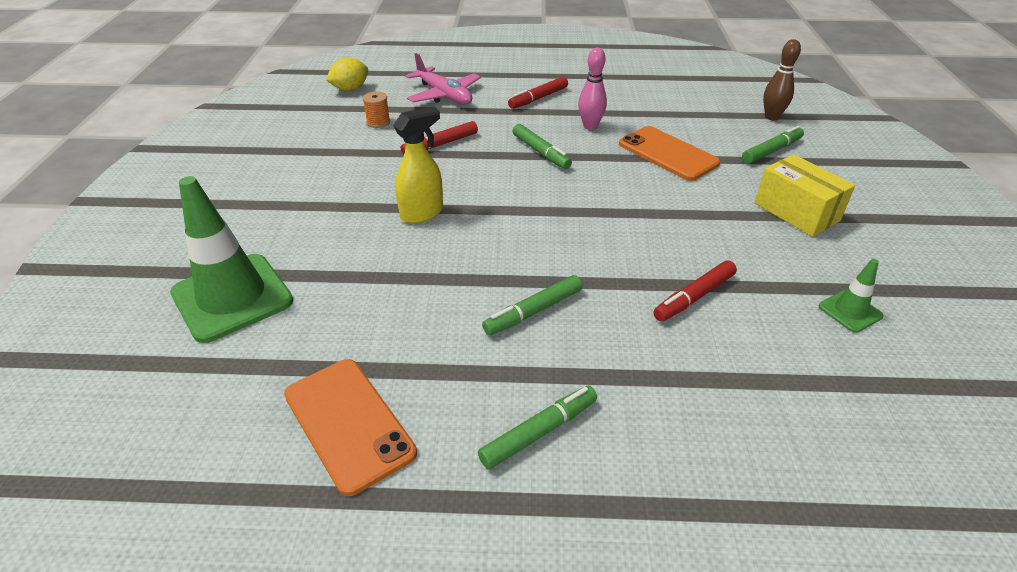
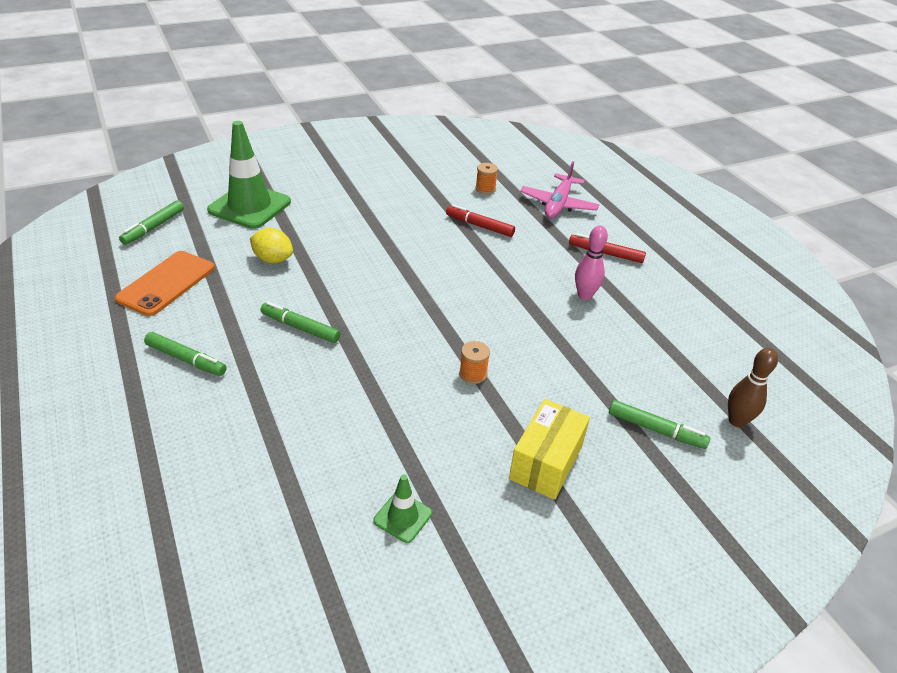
camera: 60 degrees right, 0 degrees up
yellow lemon [326,57,368,91] -> yellow lemon moved to [250,228,293,263]
yellow spray bottle [393,107,443,224] -> none
green marker [513,124,572,169] -> green marker moved to [119,200,184,245]
orange phone [619,126,720,181] -> none
red marker [653,260,737,322] -> none
none -> orange spool [459,341,490,384]

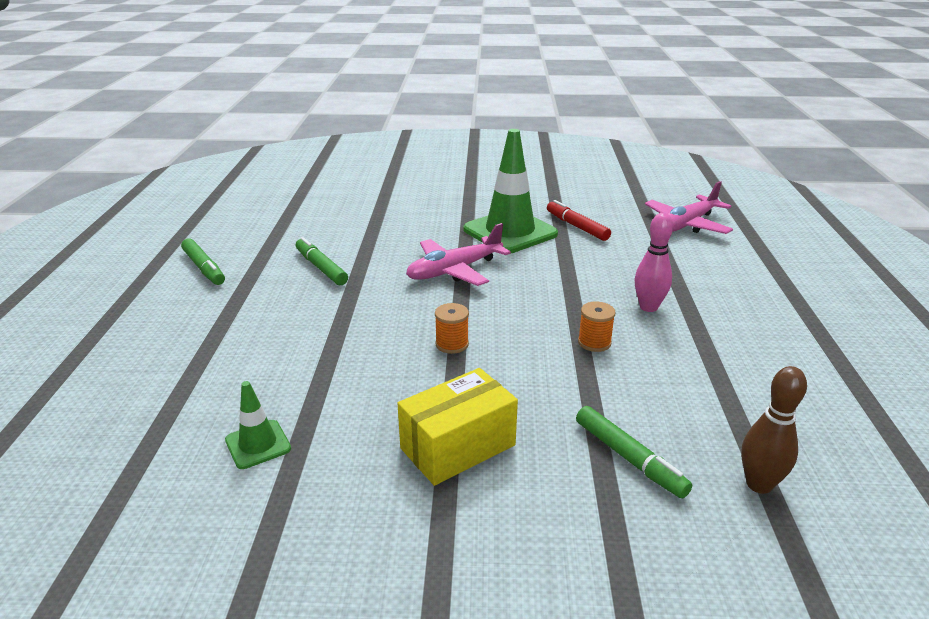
camera: 30 degrees right, 10 degrees down
orange phone [115,251,215,316] -> none
green marker [119,200,184,245] -> none
green traffic cone [207,121,291,229] -> green traffic cone moved to [463,129,558,253]
yellow lemon [250,228,293,263] -> none
orange spool [476,163,498,194] -> orange spool moved to [578,302,616,352]
red marker [569,233,646,263] -> none
none -> pink plane [406,223,511,286]

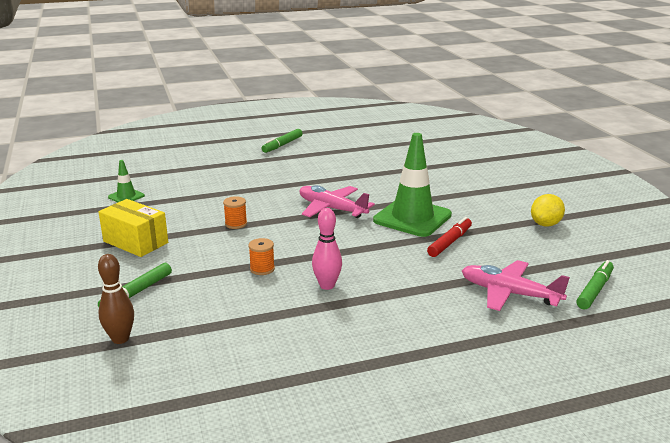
camera: 70 degrees right, 5 degrees down
green marker [296,237,348,285] -> green marker moved to [576,260,614,309]
none -> yellow lemon [531,194,565,227]

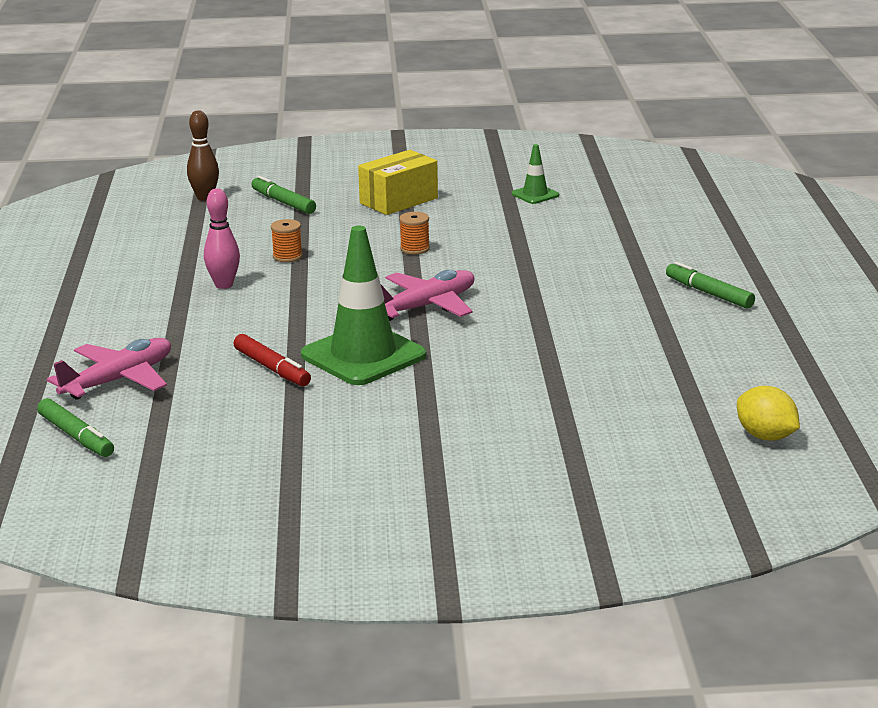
camera: 105 degrees right, 0 degrees up
yellow lemon [531,194,565,227] -> yellow lemon moved to [737,386,800,441]

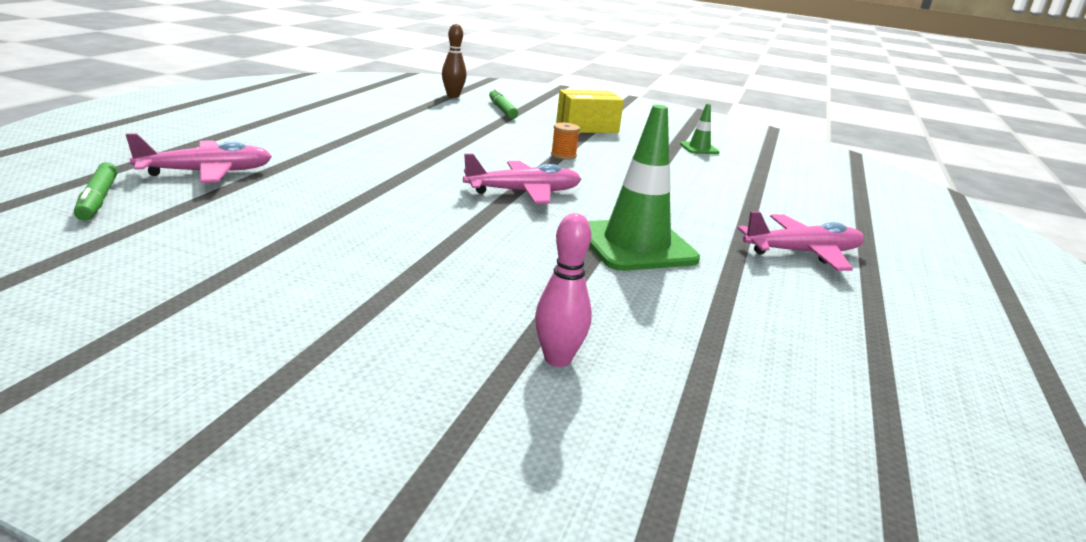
camera: 20 degrees right, 0 degrees up
pink bowling pin [204,188,240,289] -> pink bowling pin moved to [535,213,592,367]
red marker [234,334,311,386] -> none
orange spool [271,219,303,262] -> none
green traffic cone [301,226,426,385] -> green traffic cone moved to [588,105,700,271]
green marker [666,261,755,309] -> pink plane [737,211,864,271]
yellow lemon [737,386,800,441] -> none

